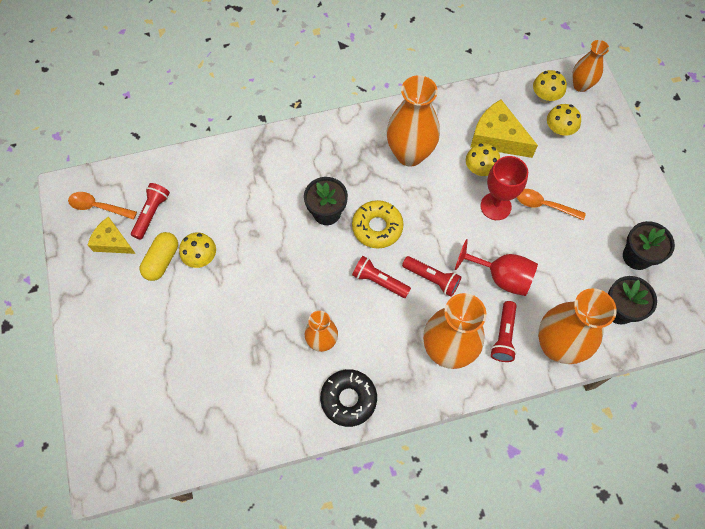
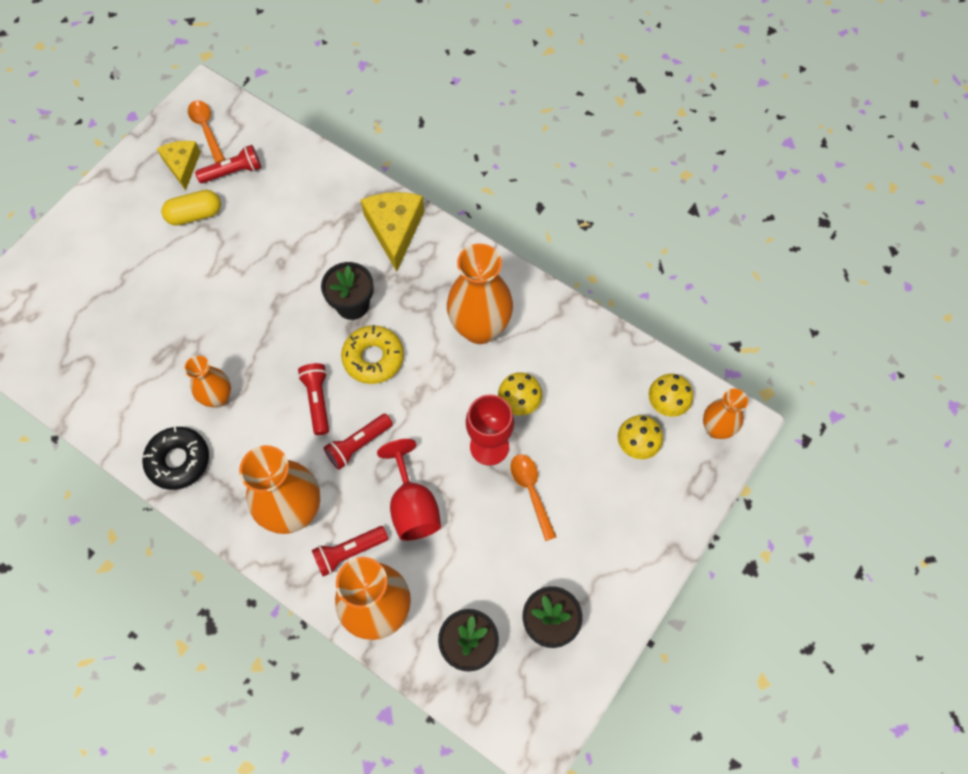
camera: 50 degrees right, 0 degrees up
yellow mushroom [179,232,216,268] -> none
red flashlight [402,256,461,297] -> red flashlight turned 60 degrees clockwise [323,414,393,470]
yellow cheese [471,100,538,158] -> yellow cheese moved to [361,192,424,272]

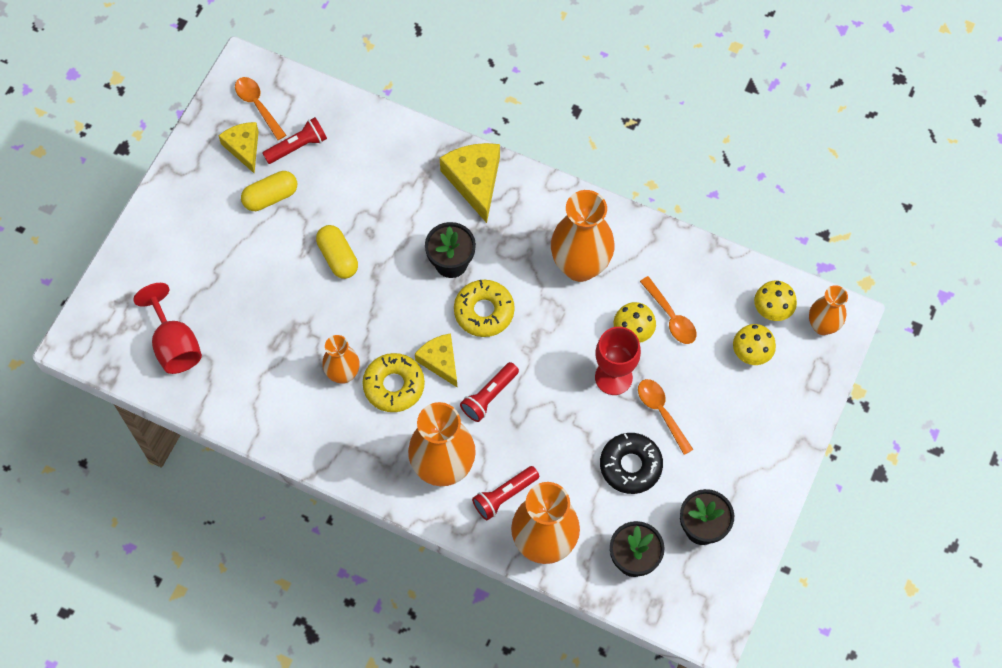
camera: 10 degrees left, 0 degrees up
black donut [142,427,209,490] -> black donut moved to [600,433,663,494]
red flashlight [298,363,329,435] -> yellow cheese [415,333,457,387]
red goblet [377,439,441,541] -> red goblet moved to [133,283,202,374]
none -> yellow capsule [316,225,358,279]
none -> yellow donut [362,353,425,412]
none -> orange spoon [640,276,697,344]

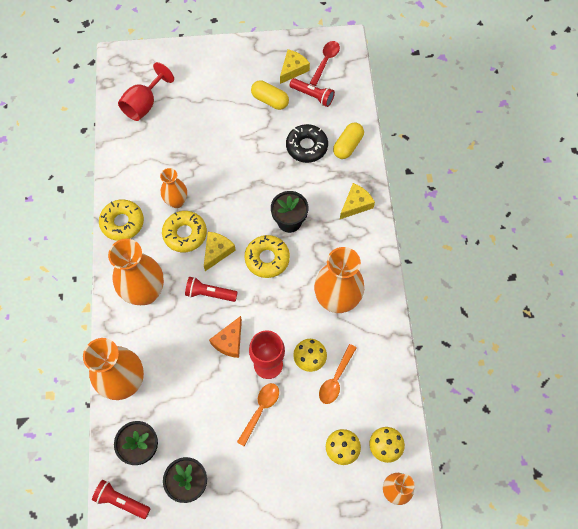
camera: 60 degrees right, 0 degrees up
orange spoon [235,77,286,140] -> red spoon [310,41,340,86]
yellow capsule [316,225,358,279] -> yellow capsule moved to [333,123,364,159]
yellow cheese [440,143,500,223] -> yellow cheese [340,183,375,219], size x0.65
red flashlight [472,466,539,520] -> red flashlight moved to [92,480,151,519]
black donut [600,433,663,494] -> black donut moved to [286,124,328,163]
none -> yellow donut [99,199,144,241]
none -> orange cheese [209,316,242,358]

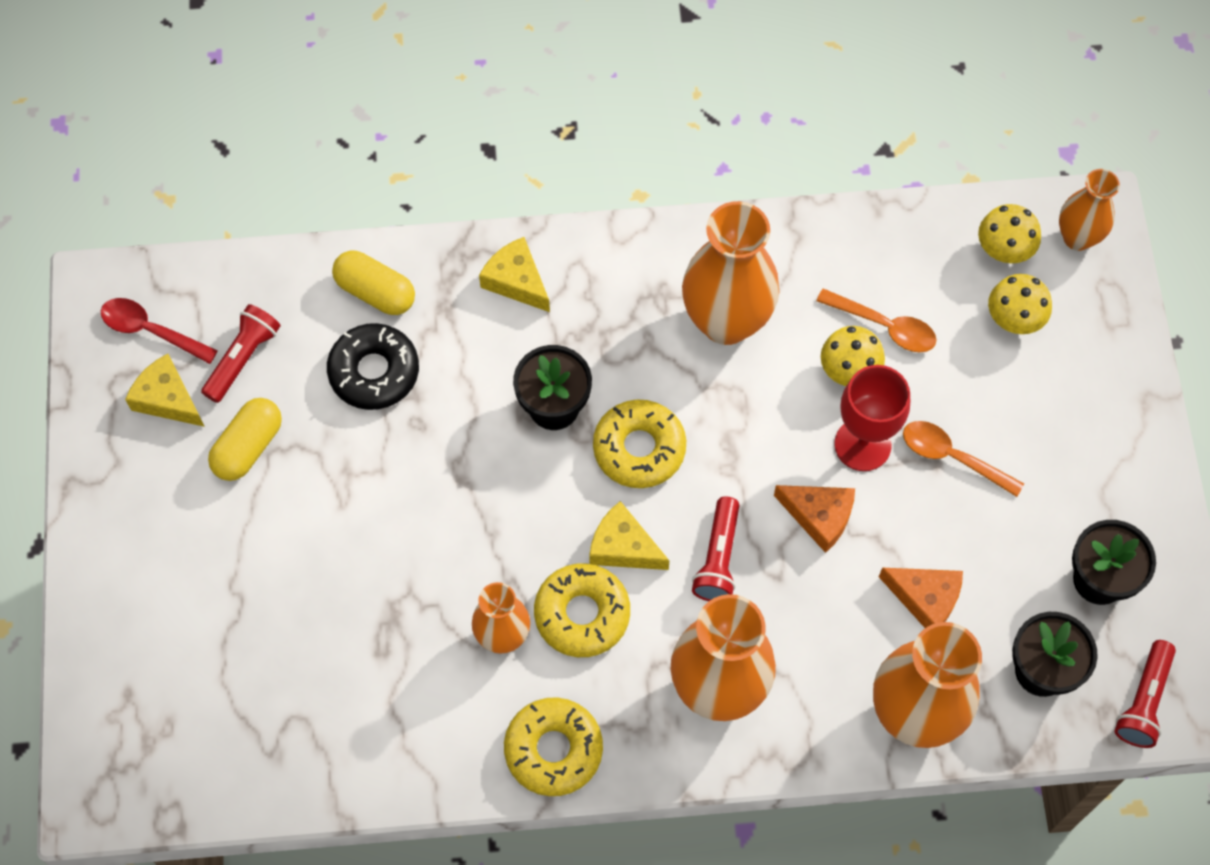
camera: 90 degrees left, 0 degrees up
red goblet [118,62,174,121] -> none
none -> orange cheese [879,568,963,628]

